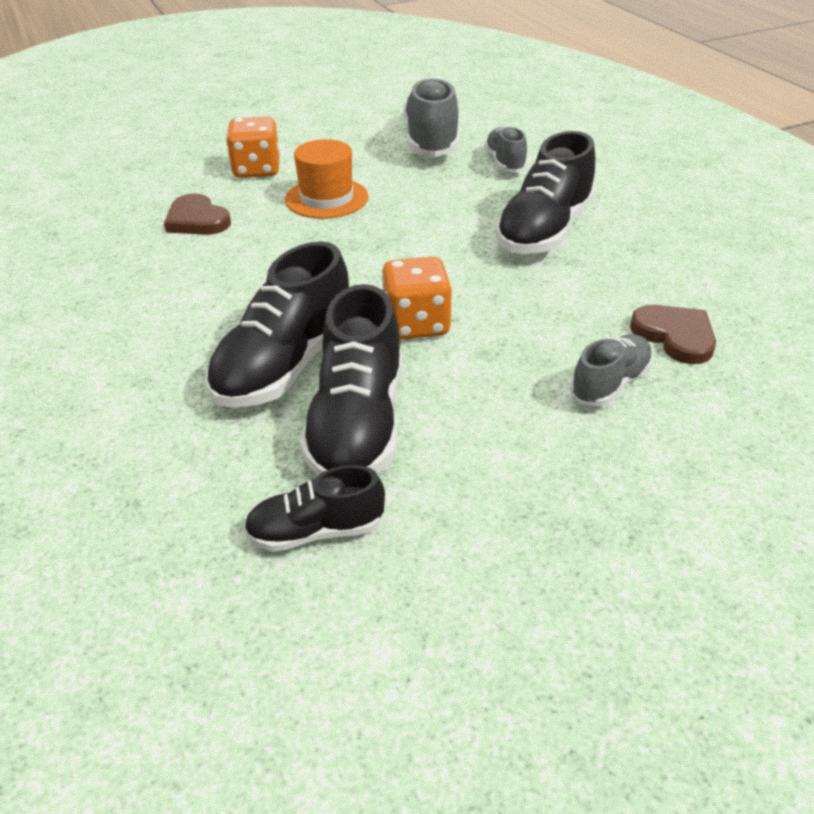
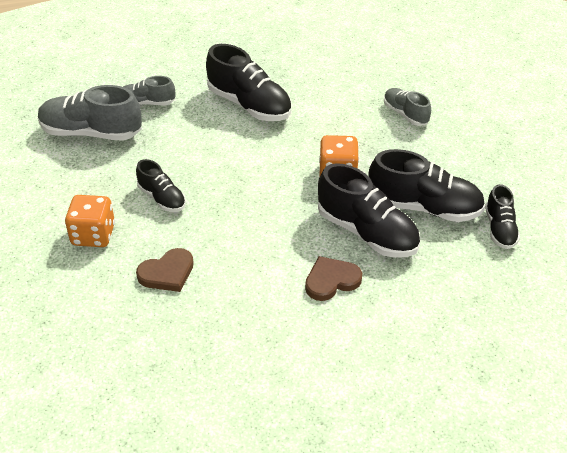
camera: 80 degrees left, 5 degrees up
orange hat [285,139,368,219] -> black shoe [136,159,186,212]
brown heart [630,305,716,364] -> brown heart moved to [305,256,362,301]

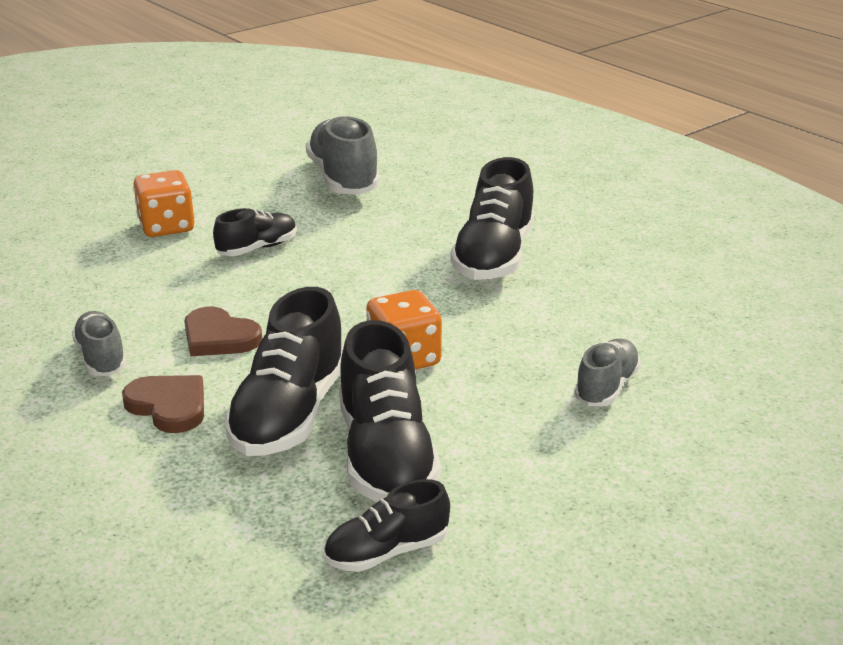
camera: 65 degrees right, 15 degrees down
grey shoe [123,76,175,105] -> grey shoe moved to [72,311,127,376]
black shoe [136,159,186,212] -> black shoe turned 150 degrees counterclockwise [213,208,297,256]
brown heart [136,248,194,292] -> brown heart moved to [184,307,262,356]

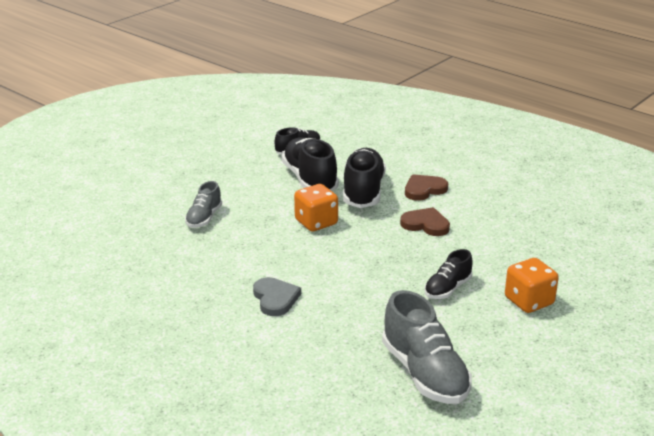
camera: 170 degrees right, 0 degrees up
grey shoe [72,311,127,376] -> none
brown heart [122,375,204,433] -> brown heart turned 120 degrees clockwise [405,174,448,201]
black shoe [450,157,534,280] -> grey heart [253,277,301,316]

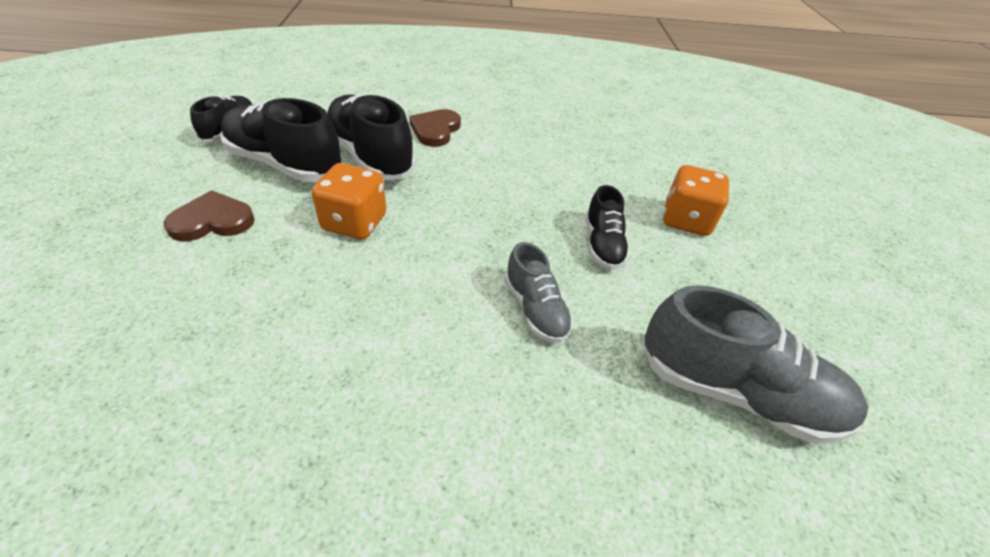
camera: 45 degrees left, 15 degrees up
grey shoe [185,181,222,228] -> grey shoe moved to [505,242,573,343]
grey heart [253,277,301,316] -> none
brown heart [400,207,450,236] -> brown heart moved to [164,190,255,241]

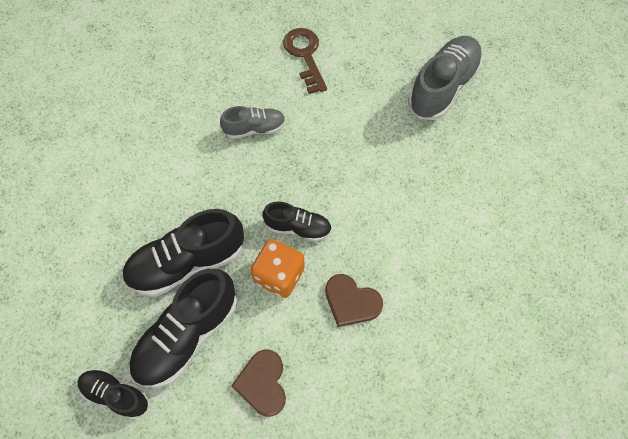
camera: 75 degrees left, 20 degrees up
brown heart [409,109,461,147] -> brown heart moved to [325,274,383,327]
grey shoe [505,242,573,343] -> grey shoe moved to [220,106,286,139]
black shoe [585,185,630,270] -> black shoe moved to [263,202,332,242]
orange dice [663,165,729,236] -> brown key [283,28,327,94]

